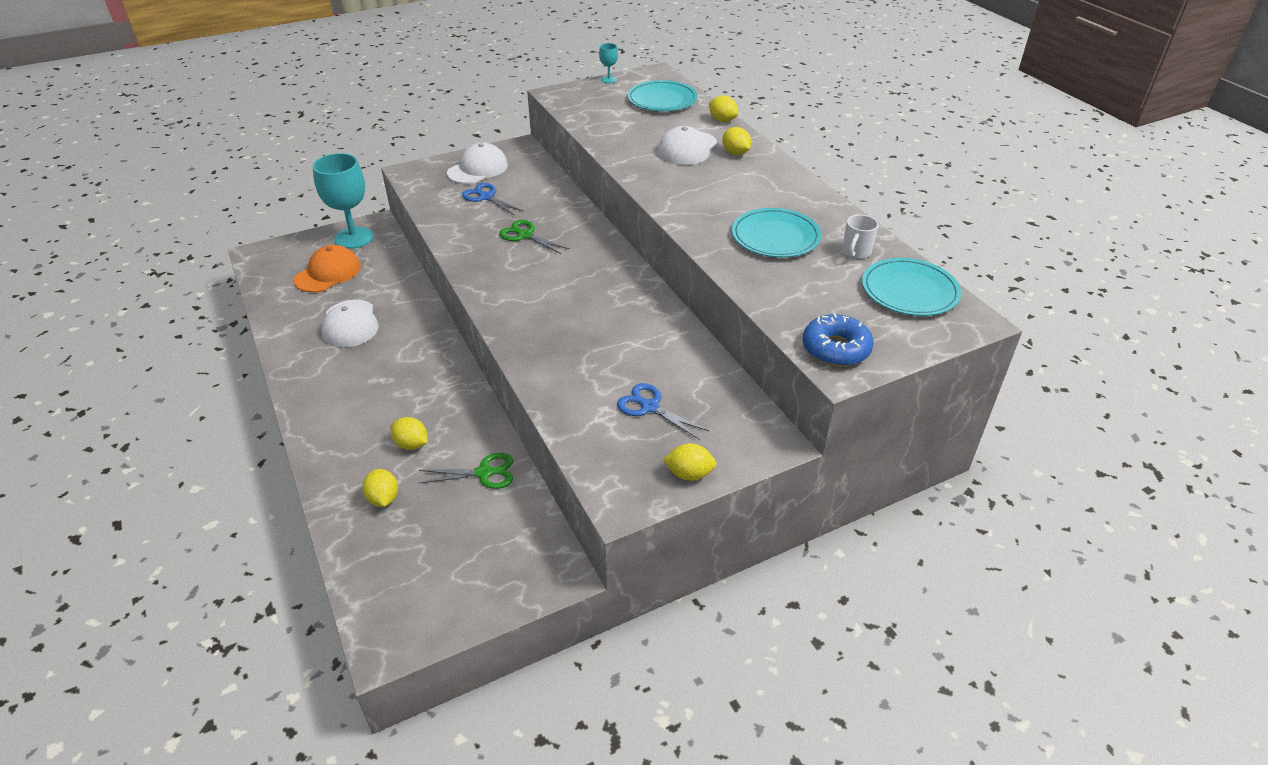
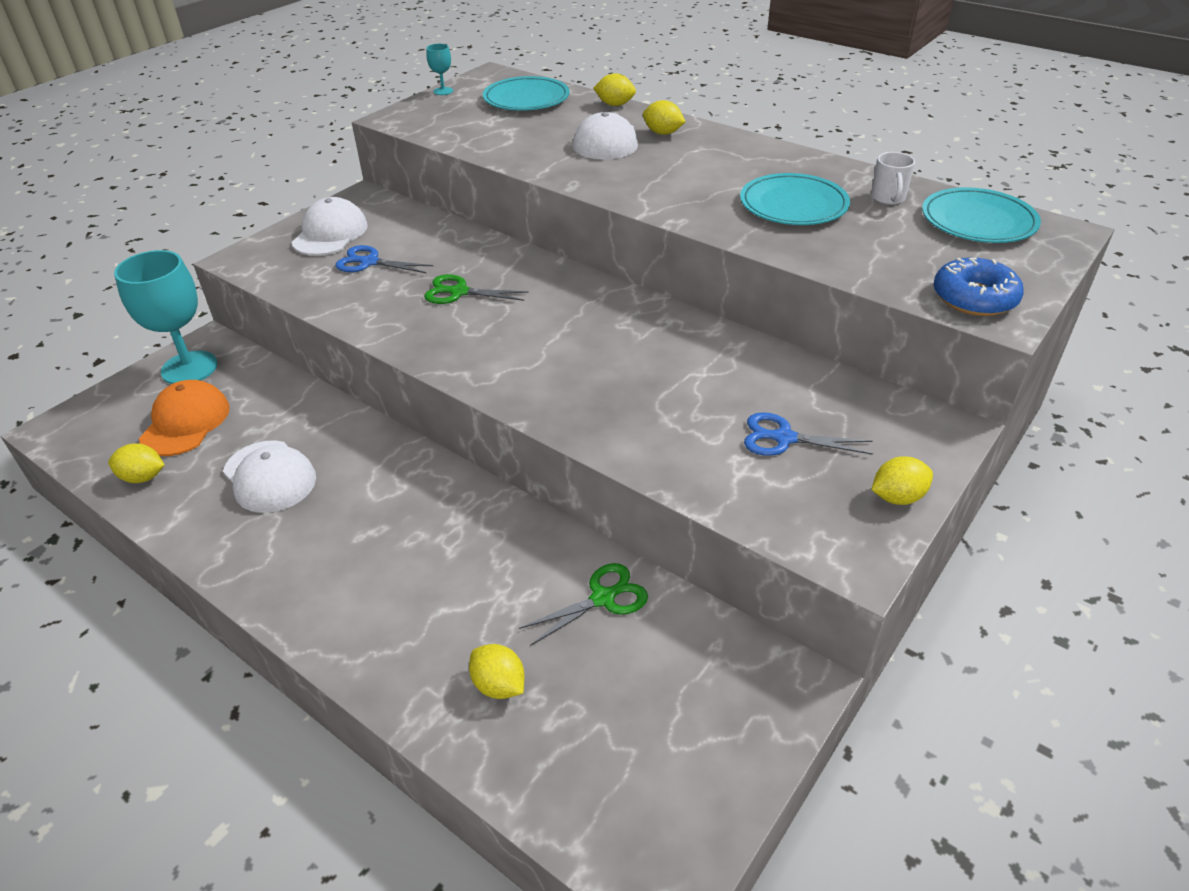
camera: 25 degrees left, 0 degrees up
yellow lemon [390,417,428,450] -> yellow lemon moved to [108,443,165,483]

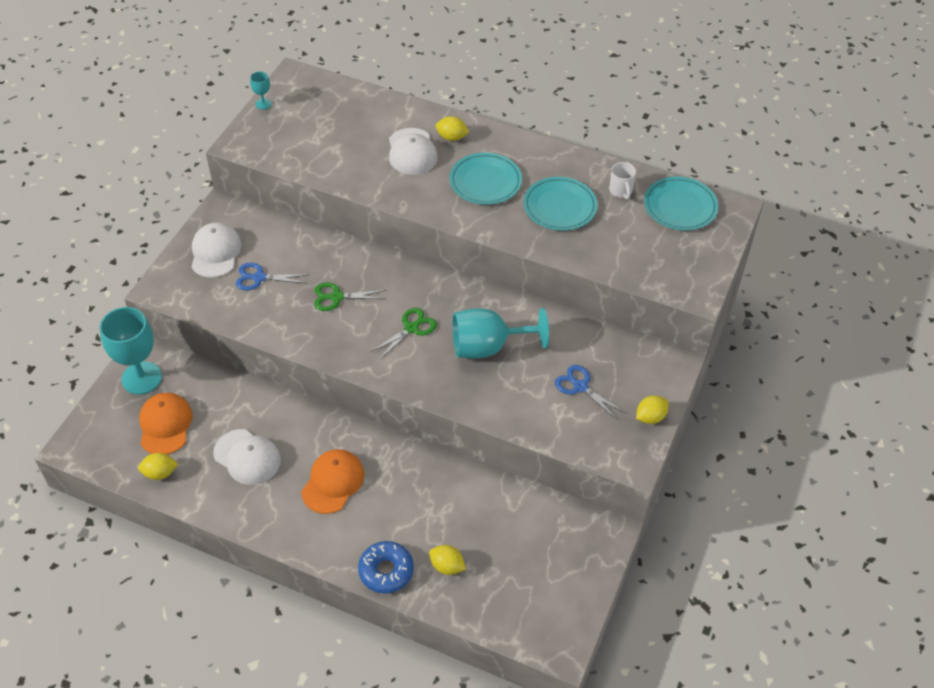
camera: 15 degrees left, 10 degrees up
turquoise plate [483,76,570,111] -> turquoise plate moved to [449,153,522,205]
green scissors [519,563,648,646] -> green scissors moved to [371,308,437,360]
yellow lemon [593,73,636,106] -> none
blue scissors [744,412,873,456] -> blue scissors turned 45 degrees clockwise [555,365,625,420]
blue donut [933,258,1024,316] -> blue donut moved to [358,541,414,594]
none -> orange cap [301,449,365,514]
none -> turquoise goblet [452,308,549,359]

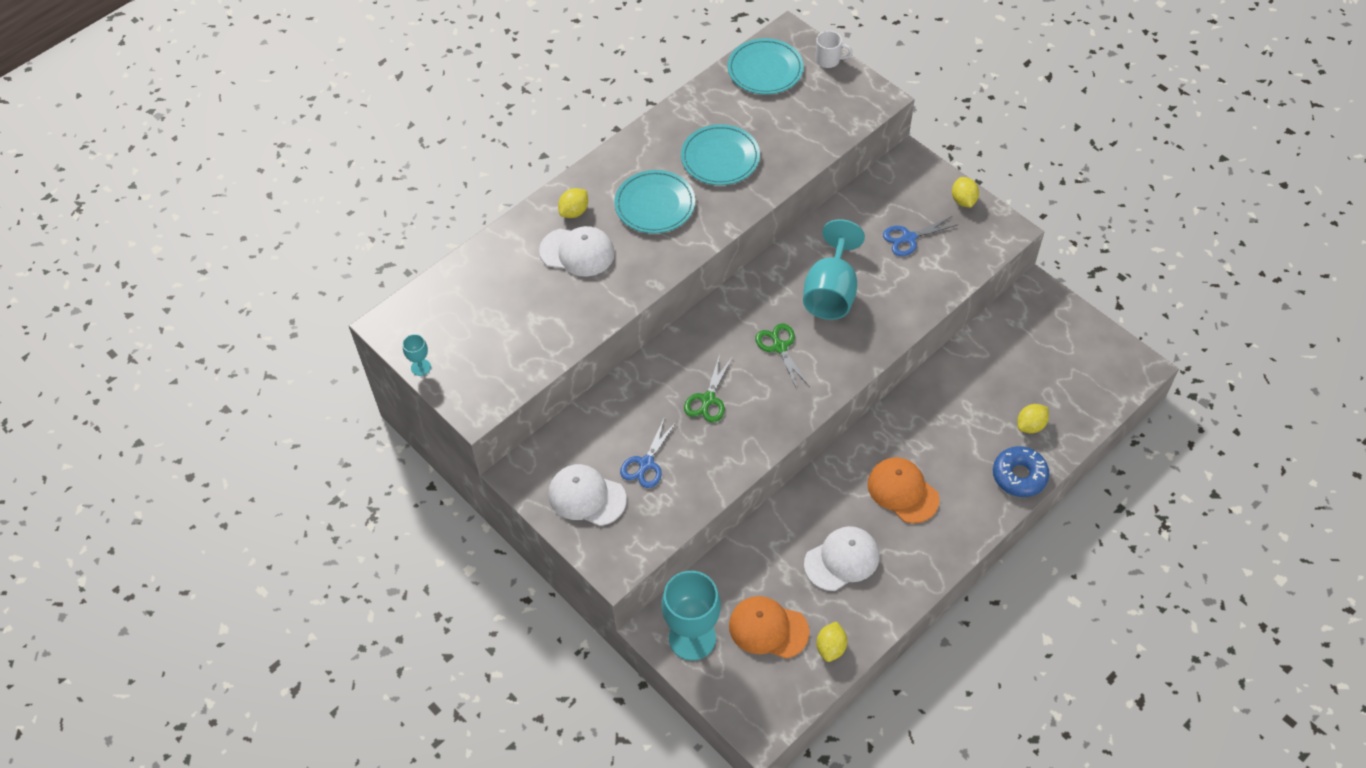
camera: 65 degrees left, 5 degrees up
white mug [609,162,636,200] -> white mug moved to [816,31,853,68]

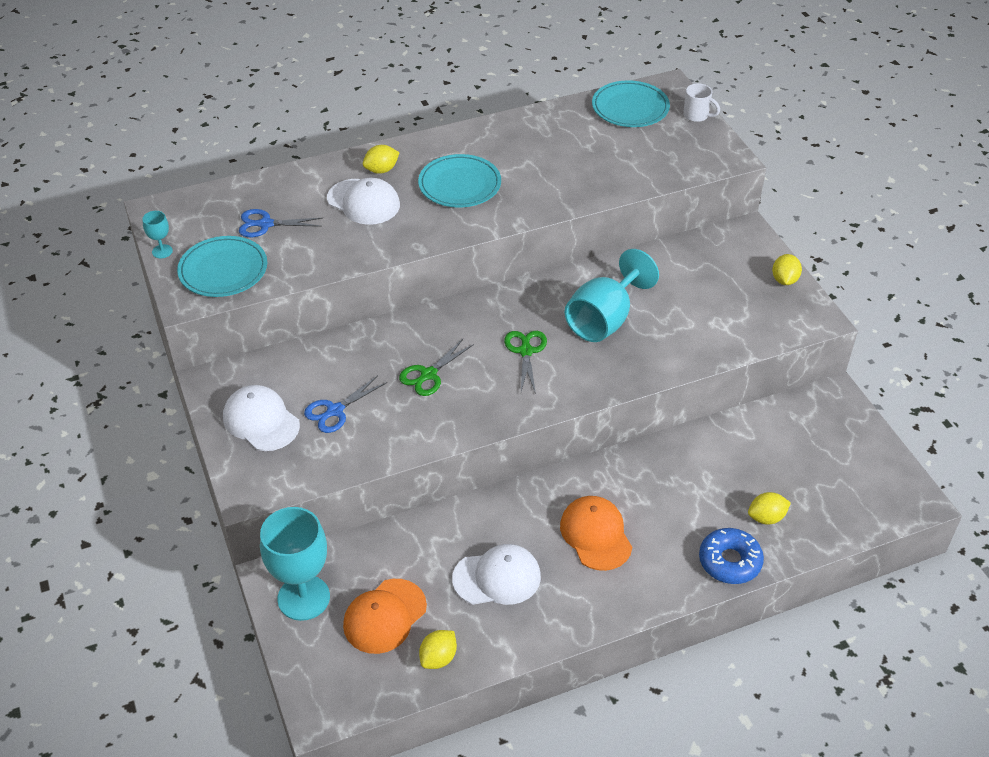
camera: 20 degrees right, 10 degrees down
turquoise plate [681,124,760,185] -> turquoise plate moved to [177,236,267,297]
orange cap [729,596,810,659] -> orange cap turned 90 degrees counterclockwise [343,579,427,654]
blue scissors [883,216,959,256] -> blue scissors moved to [239,209,323,237]

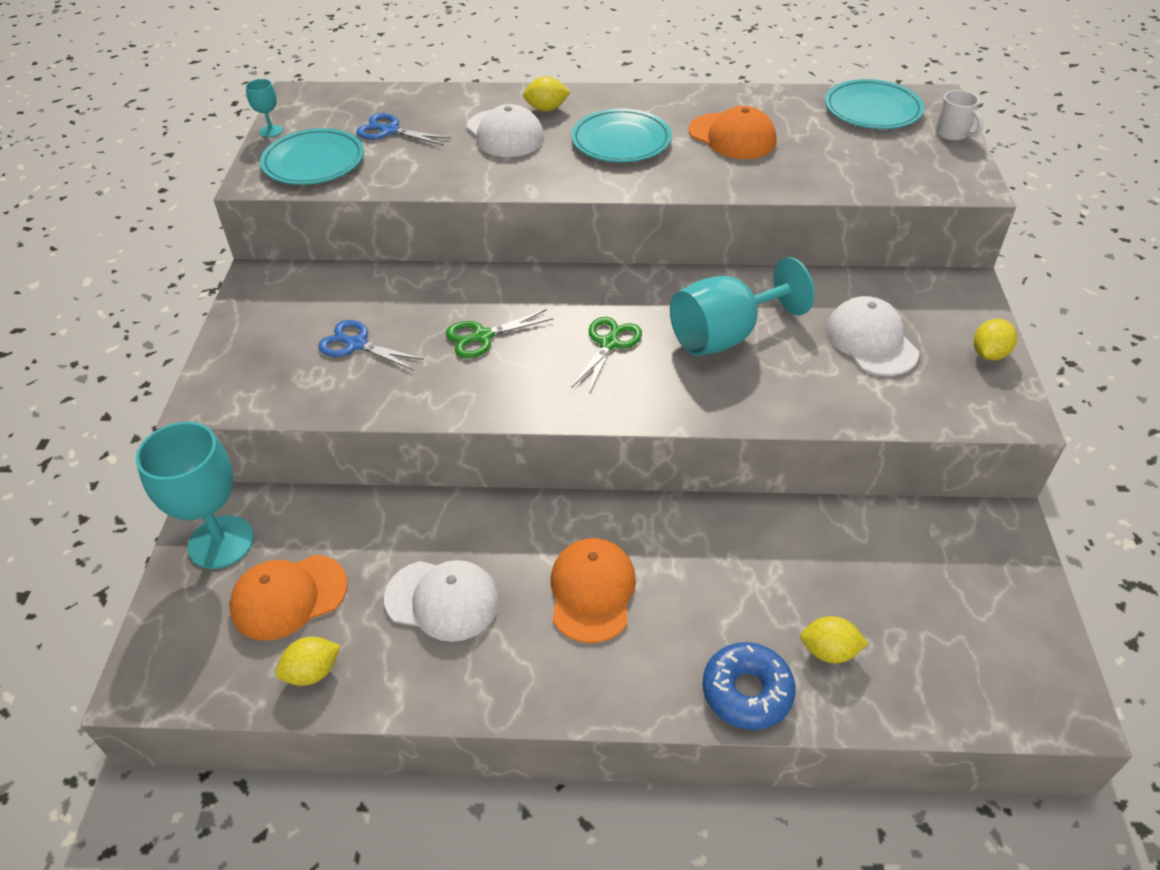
camera: 25 degrees right, 0 degrees up
white cap [223,385,300,451] -> white cap moved to [826,296,919,376]
blue scissors [304,375,387,433] -> blue scissors turned 45 degrees clockwise [318,320,424,370]
none -> orange cap [689,106,776,159]

